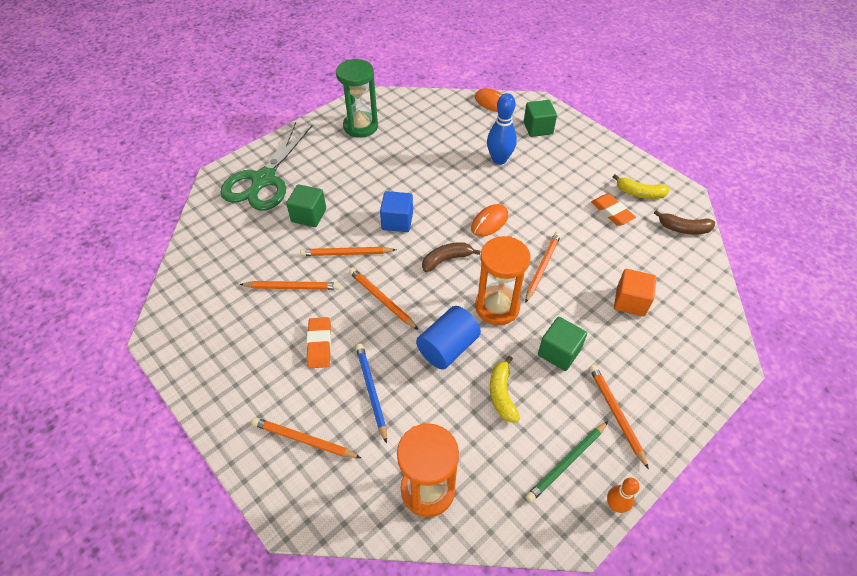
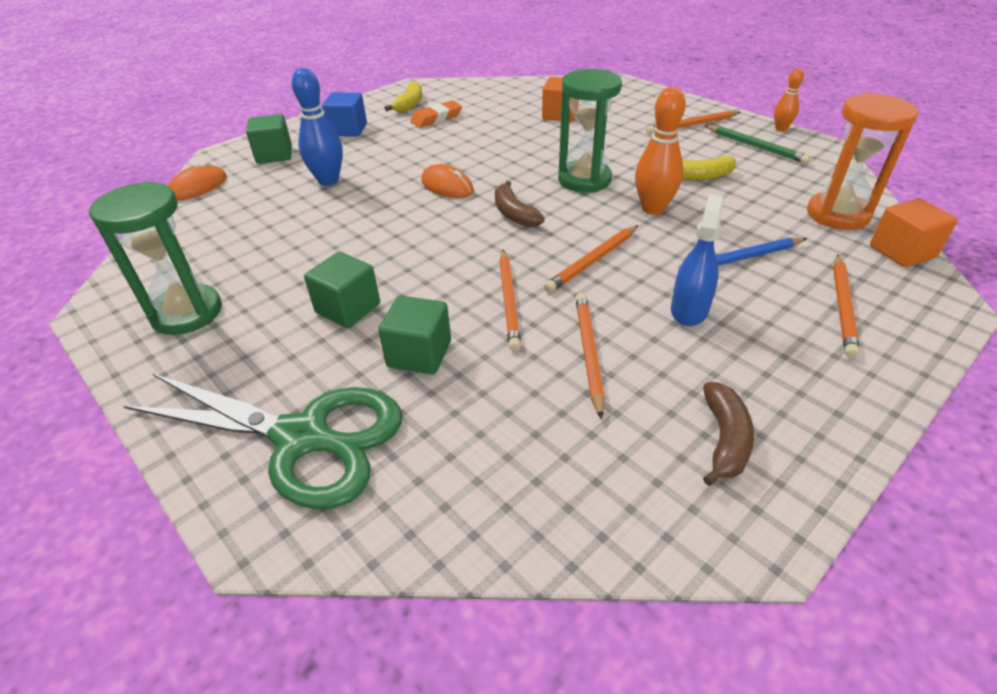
camera: 90 degrees left, 10 degrees down
orange eraser [307,317,331,368] -> blue spray bottle [671,194,725,326]
blue cube [380,191,413,232] -> blue cube moved to [322,92,367,137]
blue cylinder [416,306,481,369] -> orange bowling pin [635,87,686,215]
orange hourglass [475,236,530,325] -> green hourglass [558,69,622,193]
orange pencil [525,232,561,303] -> none
green cube [538,317,587,371] -> green cube moved to [304,252,380,328]
brown banana [654,210,715,235] -> brown banana moved to [703,382,754,486]
none -> orange cube [870,198,958,267]

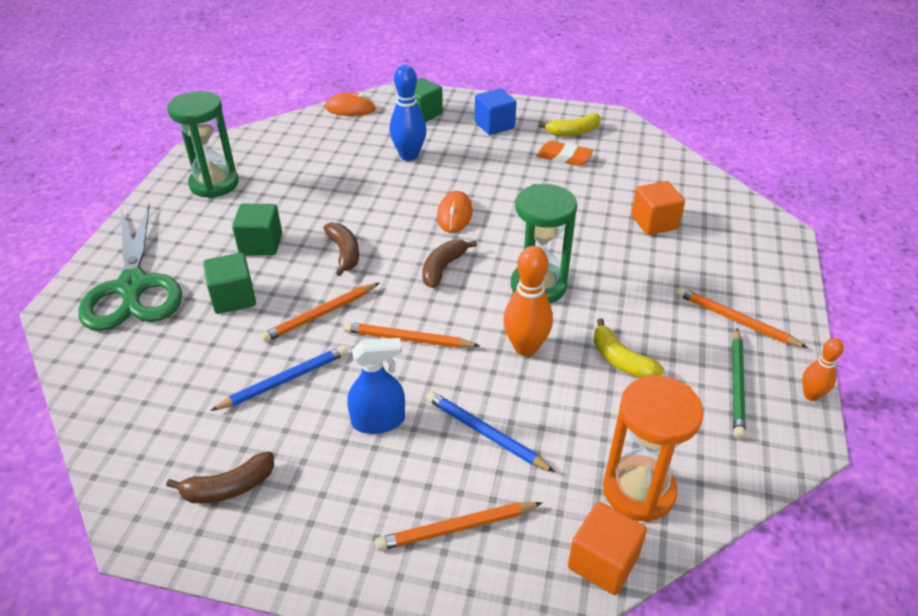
camera: 55 degrees right, 0 degrees up
orange pencil [575,293,605,420] -> blue pencil [210,345,348,411]
none -> brown banana [323,223,359,276]

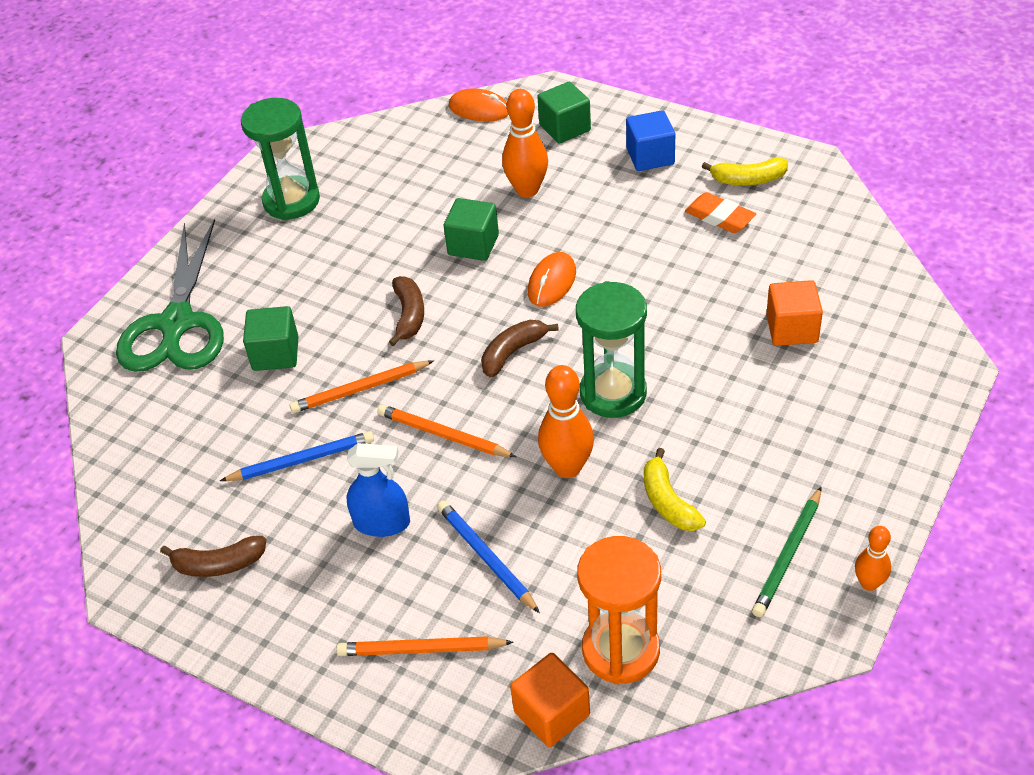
camera: 20 degrees right, 5 degrees up
green cube [232,204,282,255] -> green cube moved to [444,198,499,261]
blue bowling pin [390,65,427,161] -> orange bowling pin [502,89,548,198]
orange pencil [676,287,808,348] -> none

